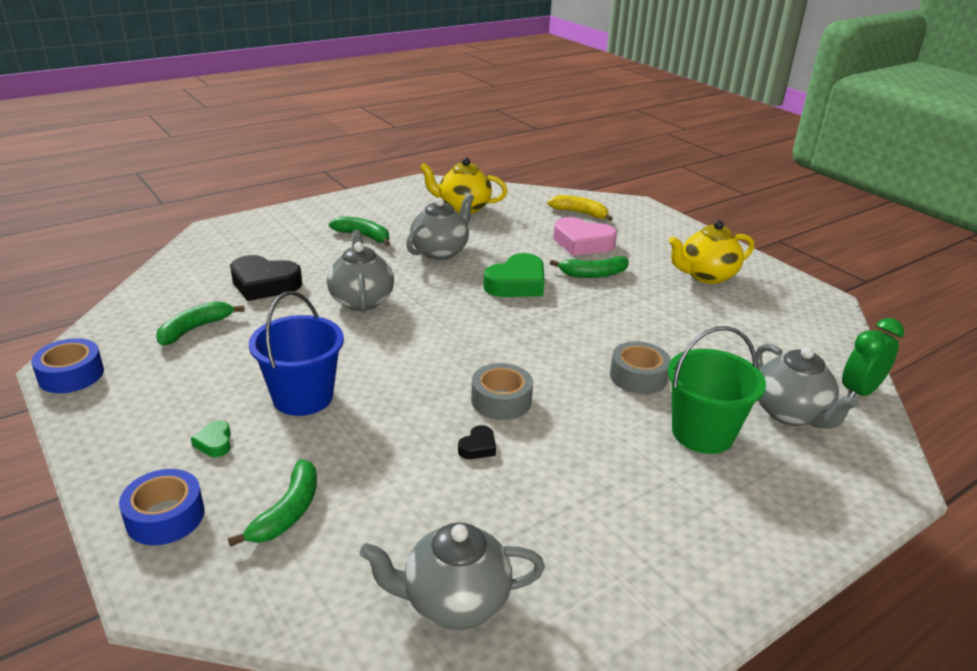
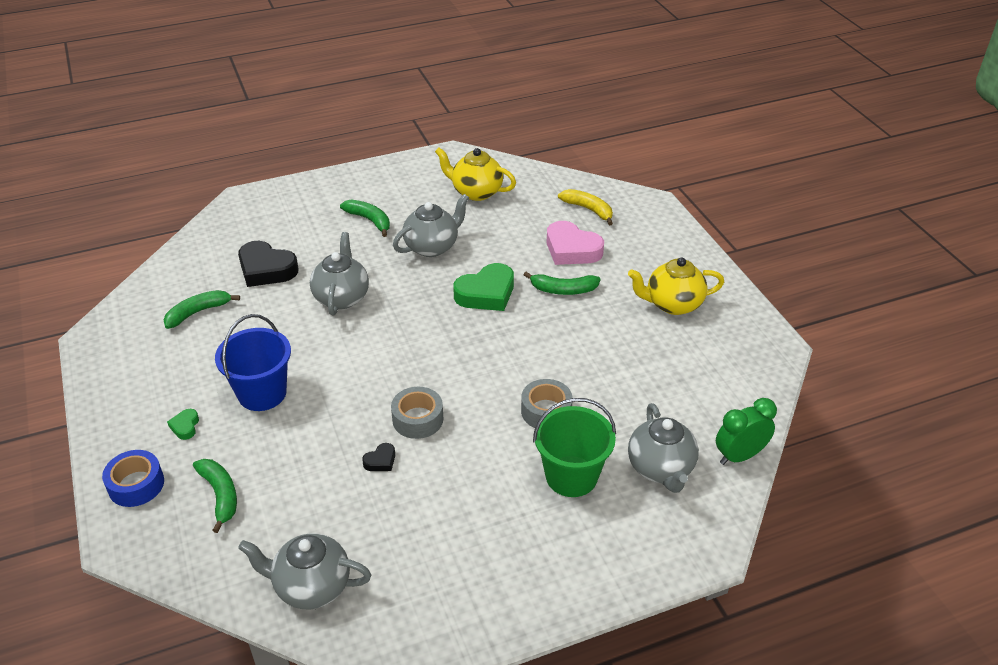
camera: 15 degrees right, 10 degrees up
blue tape [31,338,104,393] -> none
green banana [228,459,317,547] -> green banana turned 60 degrees counterclockwise [193,459,237,533]

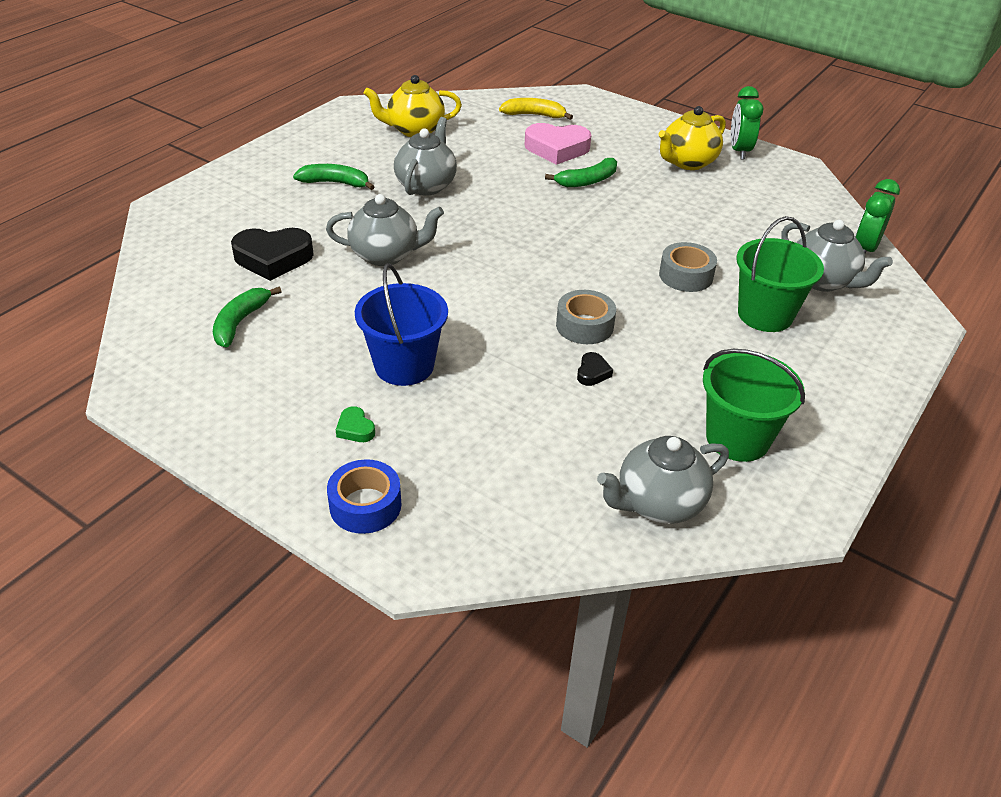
camera: 35 degrees left, 0 degrees up
green banana [193,459,237,533] -> none
grey teapot [310,232,369,315] -> grey teapot turned 120 degrees clockwise [326,194,444,266]
green heart [453,263,514,311] -> none
none -> green bucket [703,349,805,462]
none -> green clock [731,86,764,160]

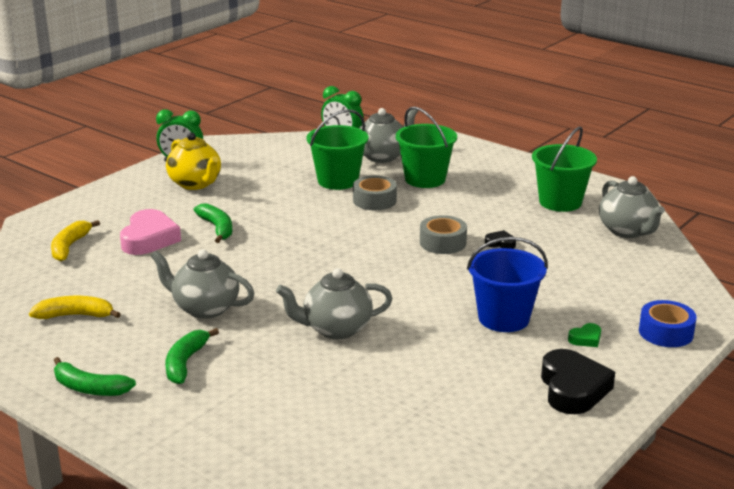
camera: 85 degrees left, 15 degrees down
green banana [213,287,282,348] -> green banana moved to [54,357,136,396]
black heart [231,228,314,281] -> black heart moved to [541,349,615,414]
grey teapot [326,194,444,266] -> grey teapot turned 105 degrees counterclockwise [276,268,393,339]
yellow teapot [364,75,462,137] -> yellow banana [29,296,121,319]
none -> green bucket [307,109,369,190]

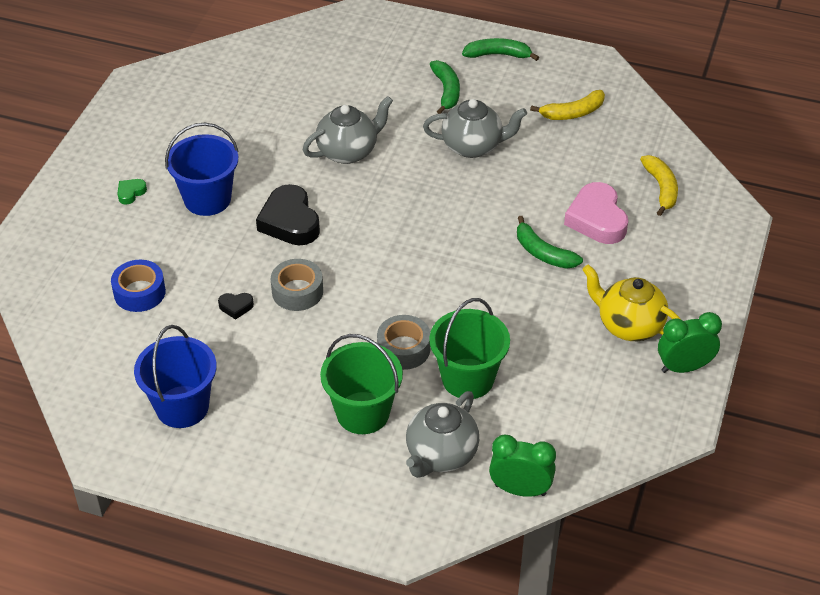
camera: 160 degrees right, 20 degrees up
green bucket [532,127,597,212] -> blue bucket [134,325,217,428]
black heart [541,349,615,414] -> black heart moved to [256,184,320,246]
grey teapot [599,176,665,238] -> none
blue tape [639,300,697,347] -> blue tape moved to [111,260,166,312]

